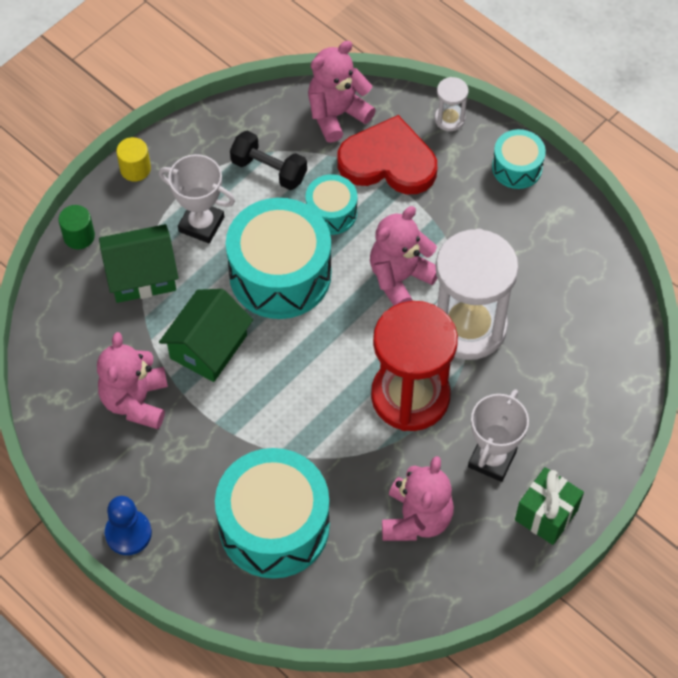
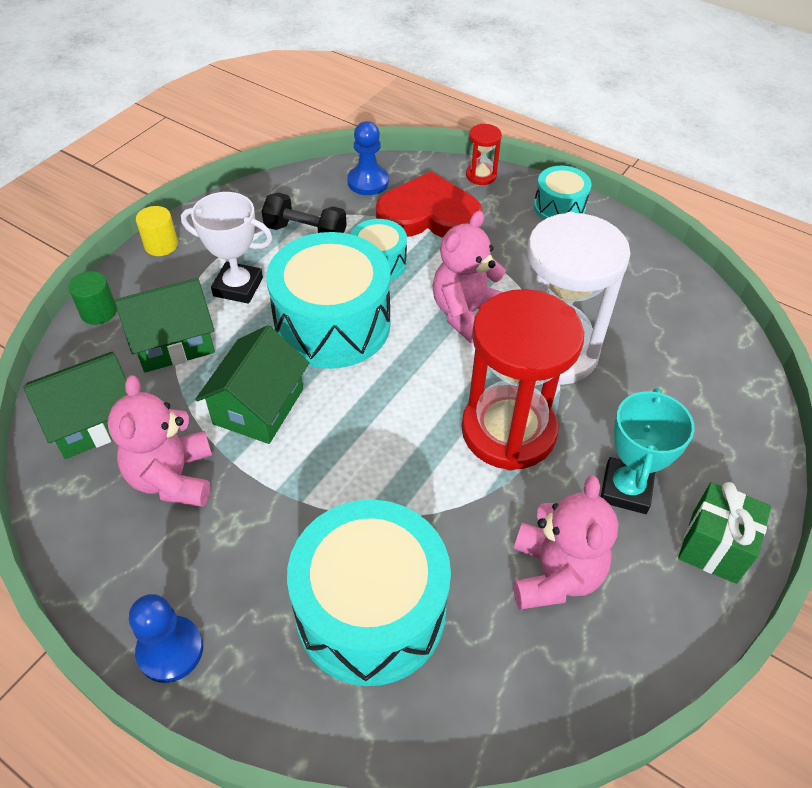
camera: 10 degrees left, 10 degrees down
pink teddy bear [308,41,376,143] -> blue pawn [347,121,389,195]
white hourglass [435,77,468,131] -> red hourglass [466,124,502,185]
white trophy [468,389,529,482] -> turquoise trophy [601,388,695,514]
none -> green house [23,352,127,459]

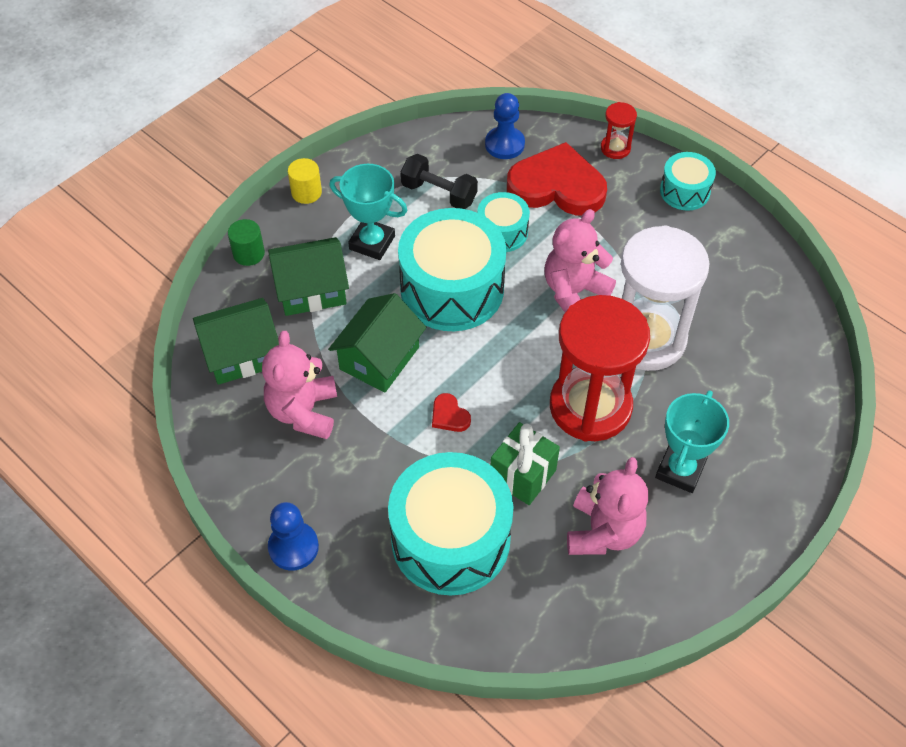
camera: 10 degrees right, 5 degrees up
white trophy [181,192,273,304] -> turquoise trophy [330,164,408,260]
green gift [678,482,771,584] -> green gift moved to [491,422,560,505]
none -> red heart [432,393,471,432]

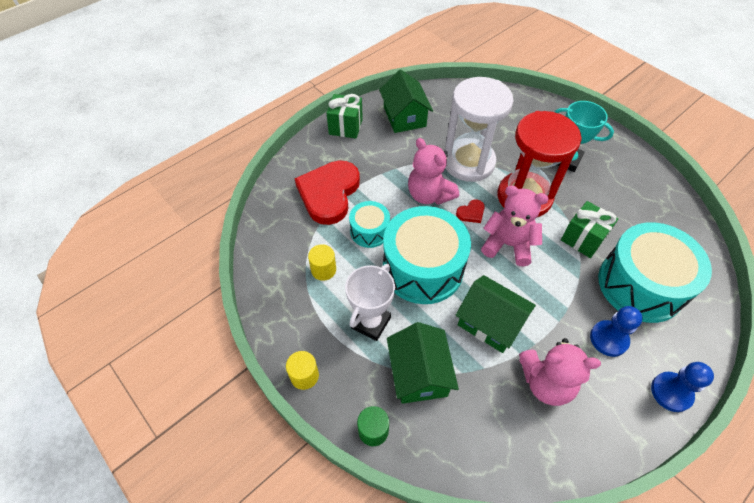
camera: 85 degrees left, 0 degrees up
green house [193,298,279,385] -> green house moved to [379,70,433,133]
turquoise trophy [330,164,408,260] -> white trophy [345,264,395,341]
black dumbbell [401,154,478,209] -> yellow cylinder [308,244,336,281]
red heart [432,393,471,432] -> red heart moved to [456,199,485,223]
blue pawn [485,93,525,159] -> blue pawn moved to [590,306,643,357]
pink teddy bear [567,457,648,555] -> pink teddy bear moved to [481,186,549,266]
red hourglass [601,102,637,159] -> none
turquoise drum [660,152,716,211] -> green gift [327,94,363,139]

